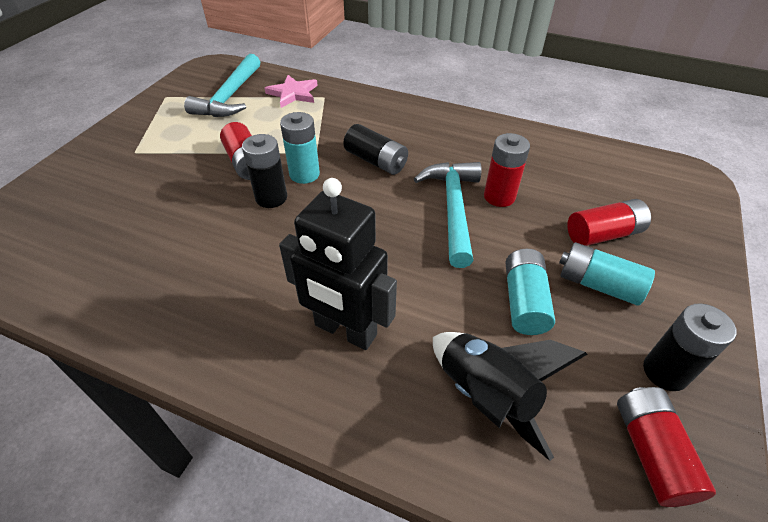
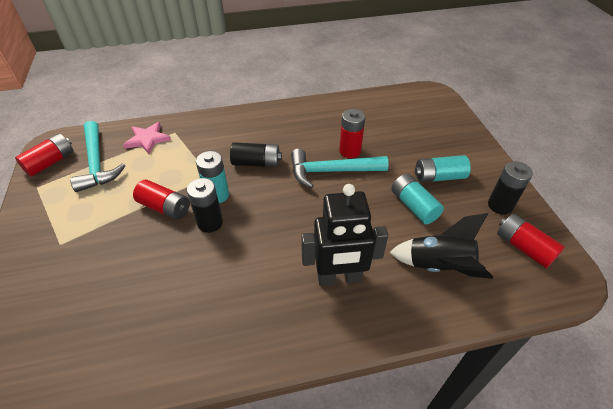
camera: 35 degrees left, 0 degrees up
turquoise hammer [414,162,481,268] -> turquoise hammer turned 60 degrees counterclockwise [291,148,389,189]
red battery [567,199,651,246] -> red battery moved to [15,133,73,176]

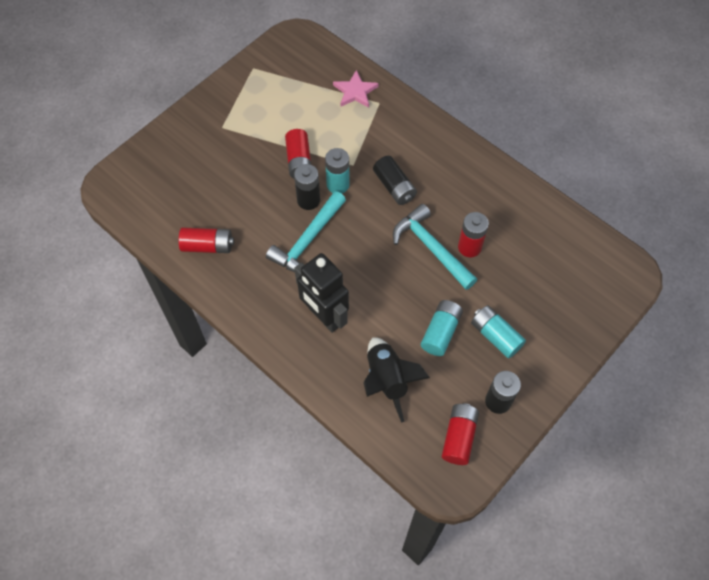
camera: 55 degrees right, 15 degrees up
red battery [15,133,73,176] -> red battery moved to [179,228,234,253]
turquoise hammer [70,121,125,192] -> turquoise hammer moved to [266,191,346,272]

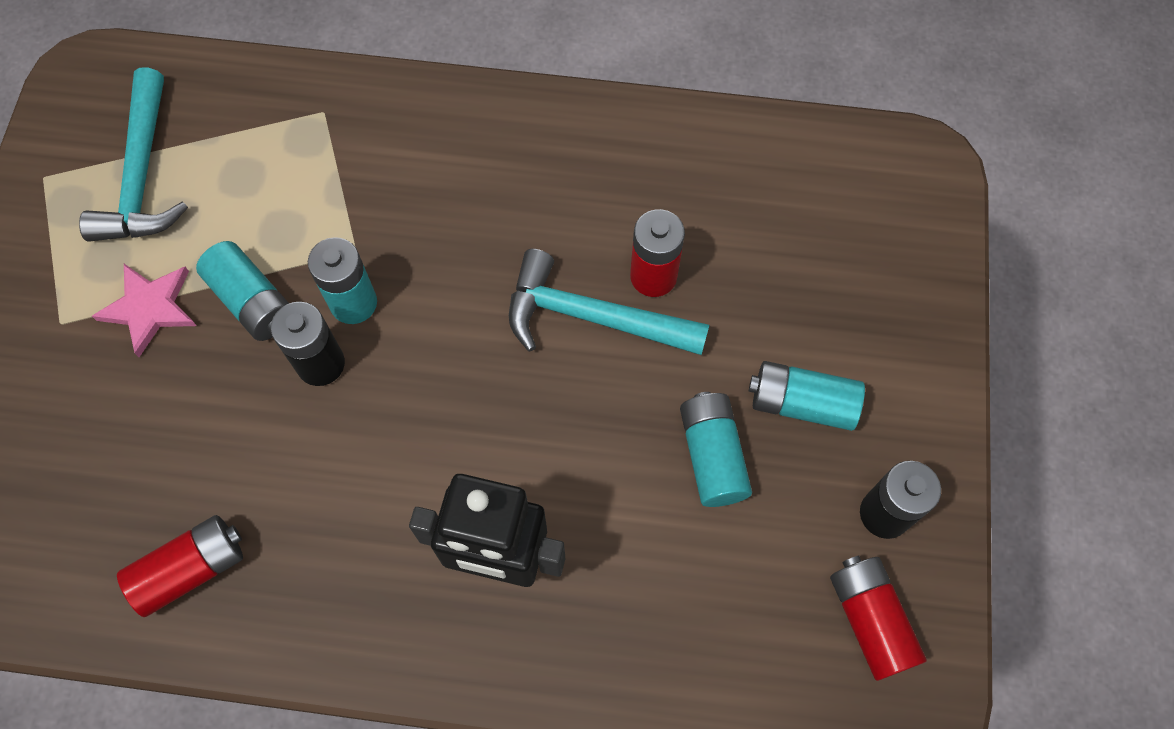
camera: 35 degrees left, 5 degrees up
turquoise hammer [266,191,346,272] -> turquoise hammer moved to [79,68,188,242]
red battery [285,129,311,178] -> turquoise battery [196,241,289,341]
pink star [333,70,379,108] -> pink star moved to [92,264,197,357]
black rocket [363,337,430,423] -> none
black battery [373,156,417,205] -> none

